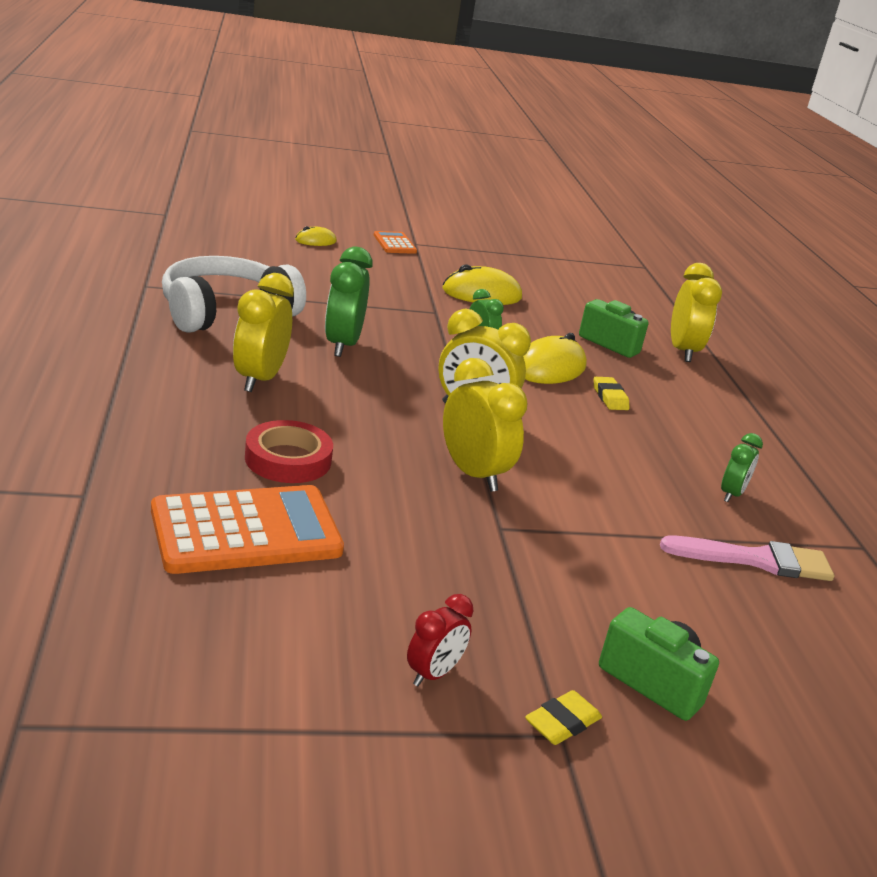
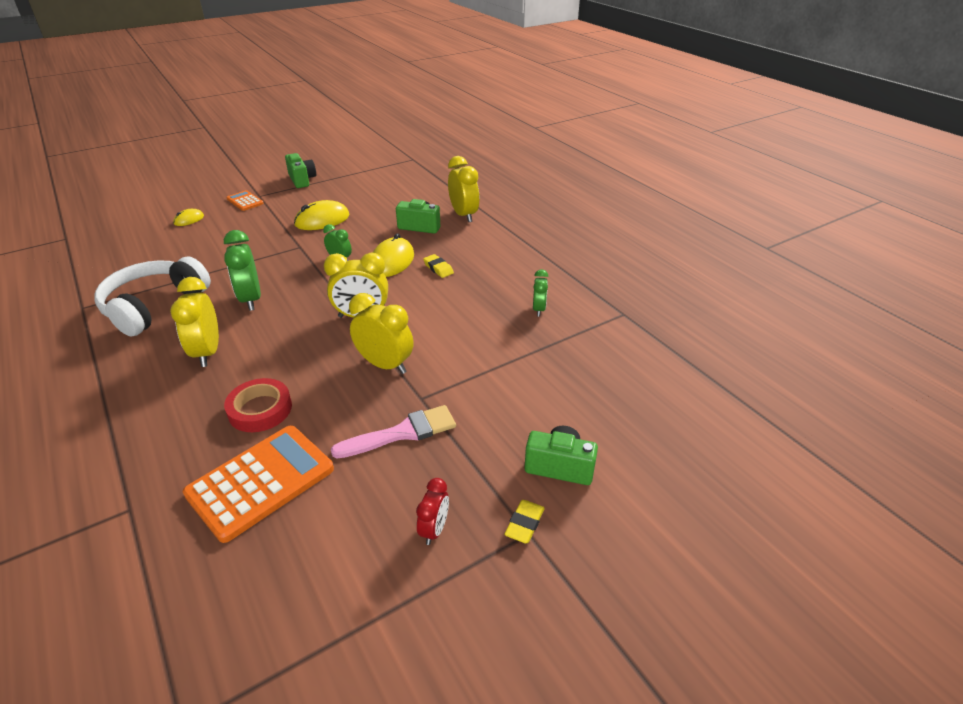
camera: 20 degrees left, 10 degrees up
pink brush [660,536,834,581] -> pink brush moved to [331,405,456,458]
none -> green camera [285,153,316,188]

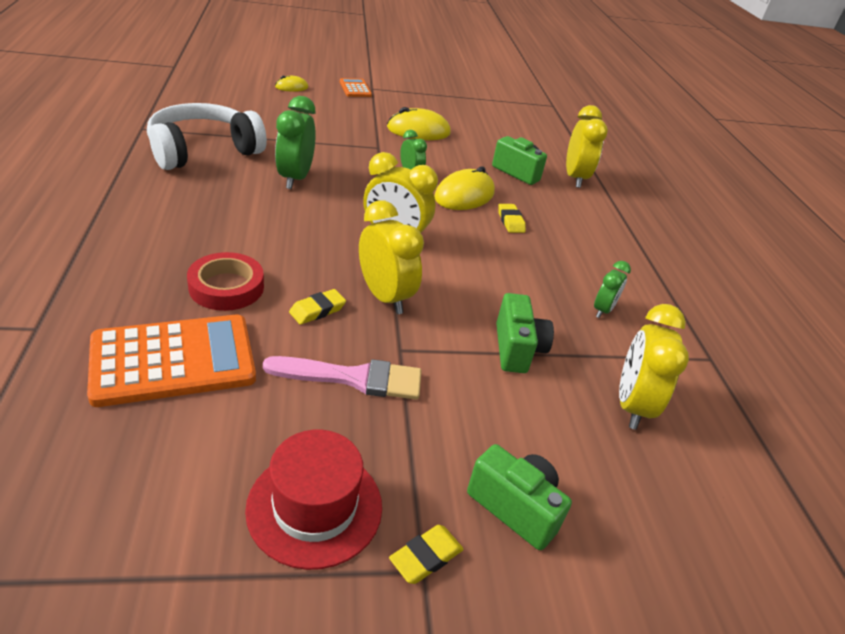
camera: 20 degrees right, 0 degrees up
yellow clock [170,277,219,367] -> yellow clock moved to [619,304,689,430]
green camera [285,153,316,188] -> green camera moved to [496,293,554,373]
red clock [416,478,449,545] -> red hat [245,430,382,570]
none -> yellow eraser [289,289,346,325]

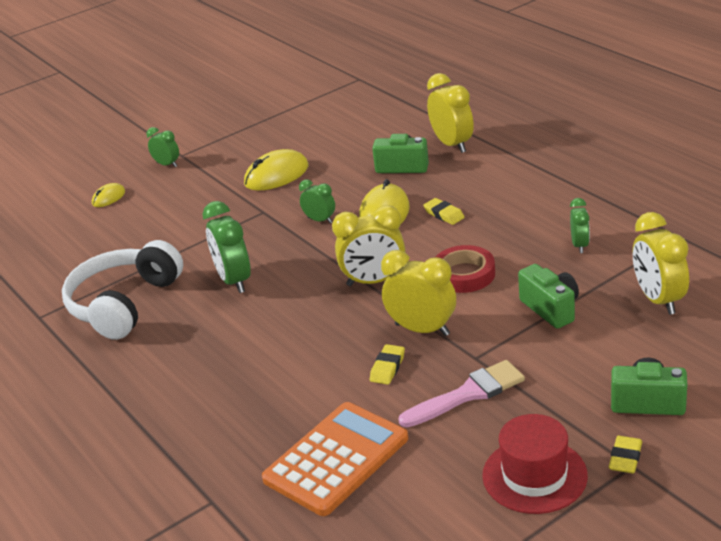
camera: 20 degrees left, 5 degrees down
red tape [187,252,264,311] -> red tape moved to [436,245,495,293]
orange calculator [340,78,372,97] -> green clock [146,127,179,167]

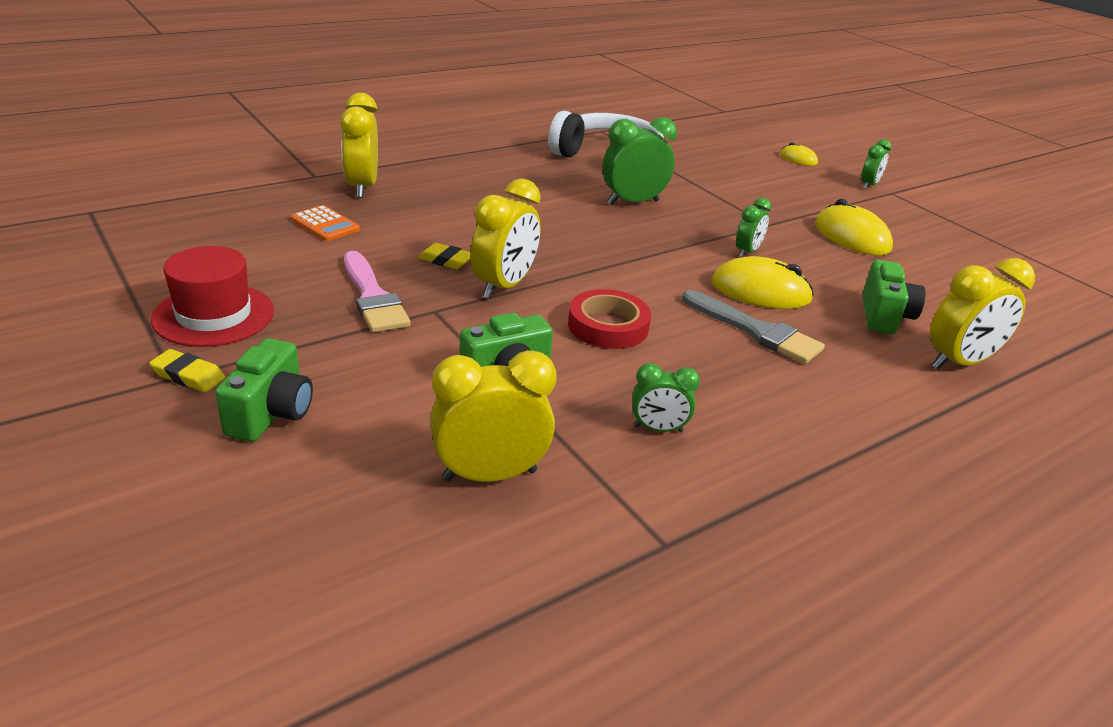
camera: 85 degrees right, 0 degrees up
orange calculator [262,402,408,516] -> orange calculator [291,205,360,241], size x0.50
yellow clock [332,205,405,286] -> yellow clock moved to [340,93,378,198]
yellow eraser [423,198,465,225] -> grey brush [682,290,825,364]

